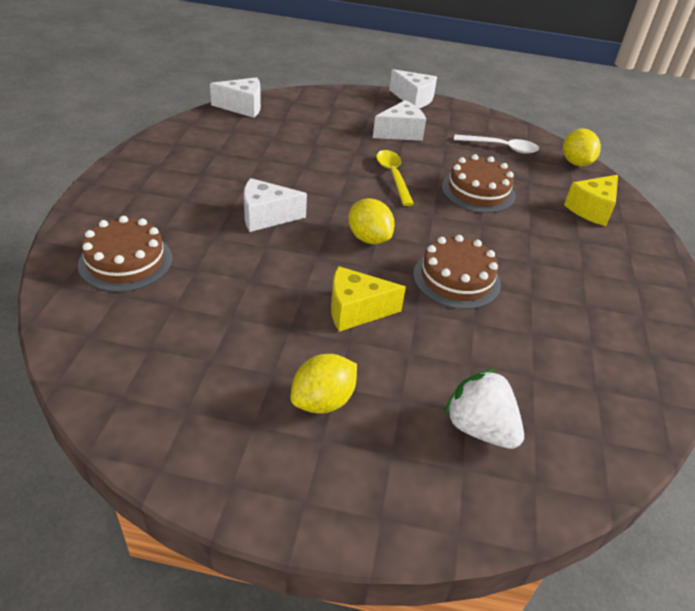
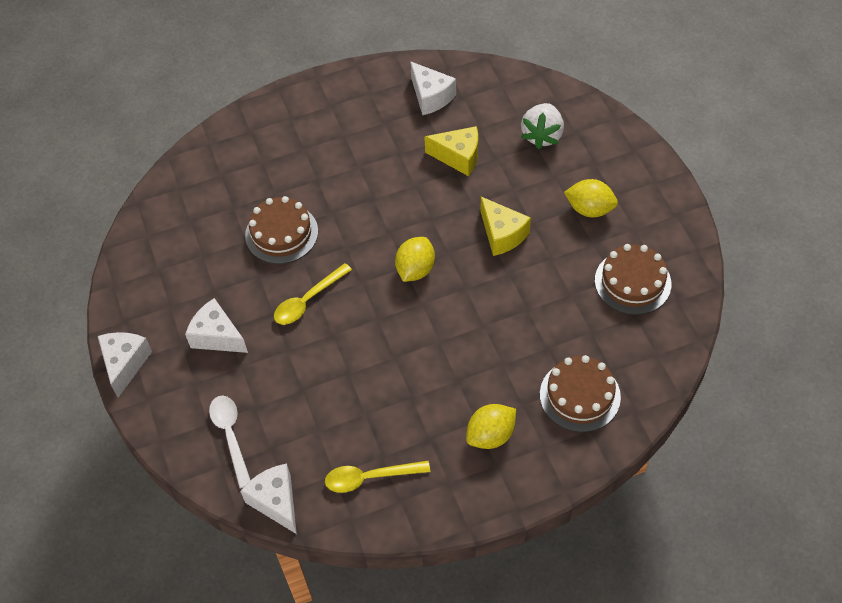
camera: 115 degrees left, 15 degrees up
white cheese [244,178,307,232] -> white cheese moved to [410,61,456,115]
brown cake [413,235,501,309] -> brown cake moved to [595,244,671,315]
white spoon [454,134,539,154] -> white spoon moved to [209,396,250,488]
yellow lemon [563,128,601,166] -> yellow lemon moved to [466,404,516,449]
yellow cheese [564,175,618,226] -> yellow cheese moved to [424,126,478,176]
none -> yellow spoon [325,461,430,493]

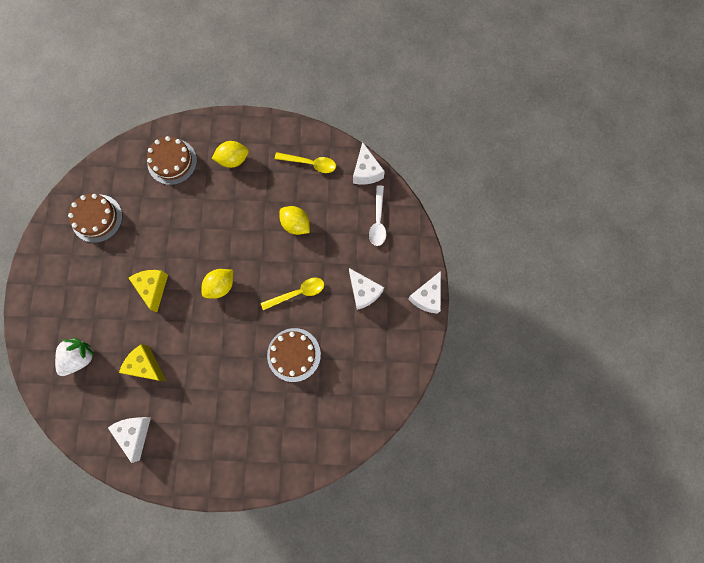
camera: 160 degrees left, 20 degrees up
yellow lemon [564,179,618,217] -> yellow lemon moved to [280,206,310,235]

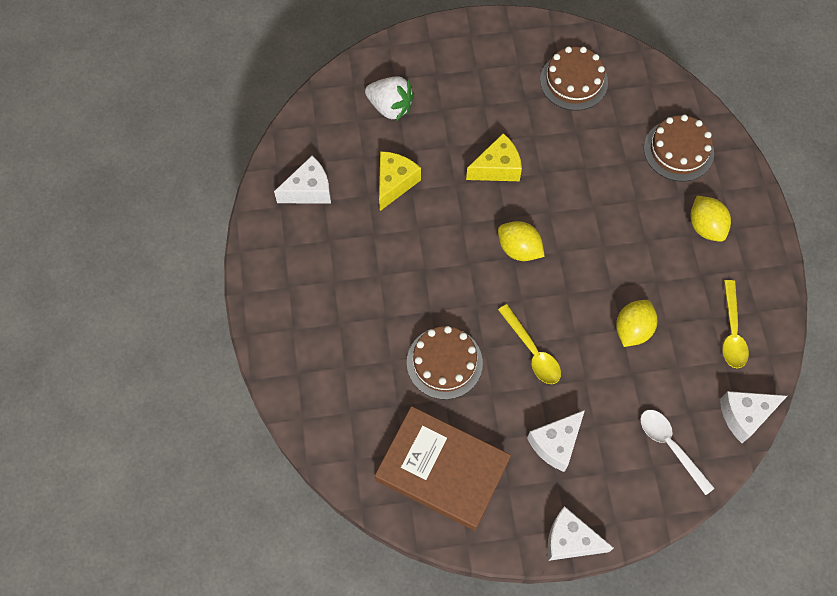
camera: 80 degrees right, 10 degrees down
white spoon [369,185,386,246] -> white spoon turned 60 degrees clockwise [641,410,714,495]
none -> brown book [375,406,511,531]

